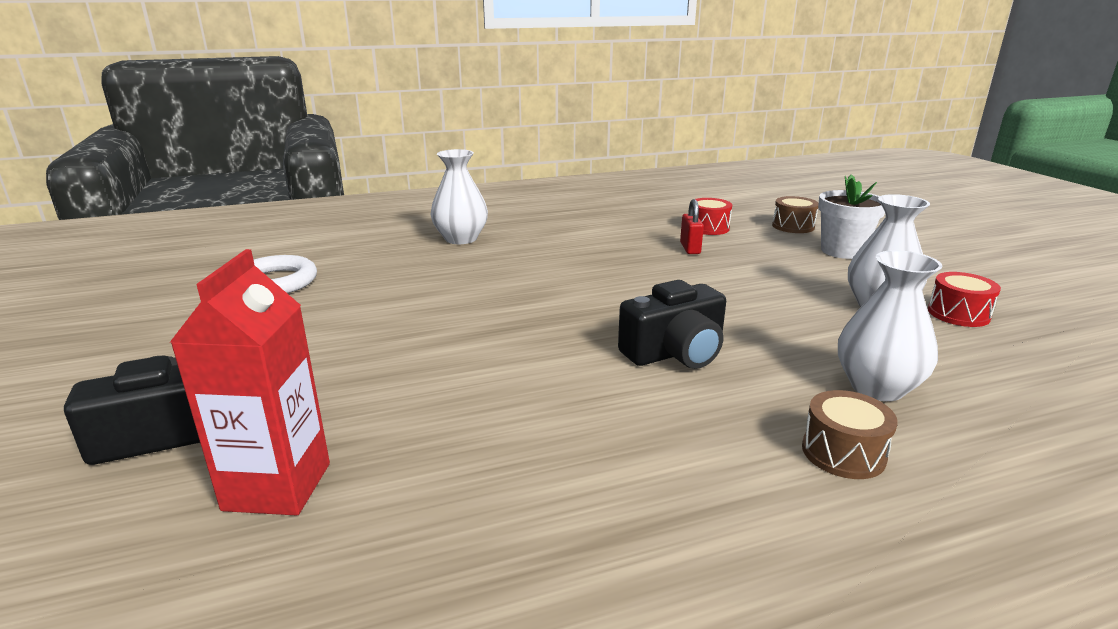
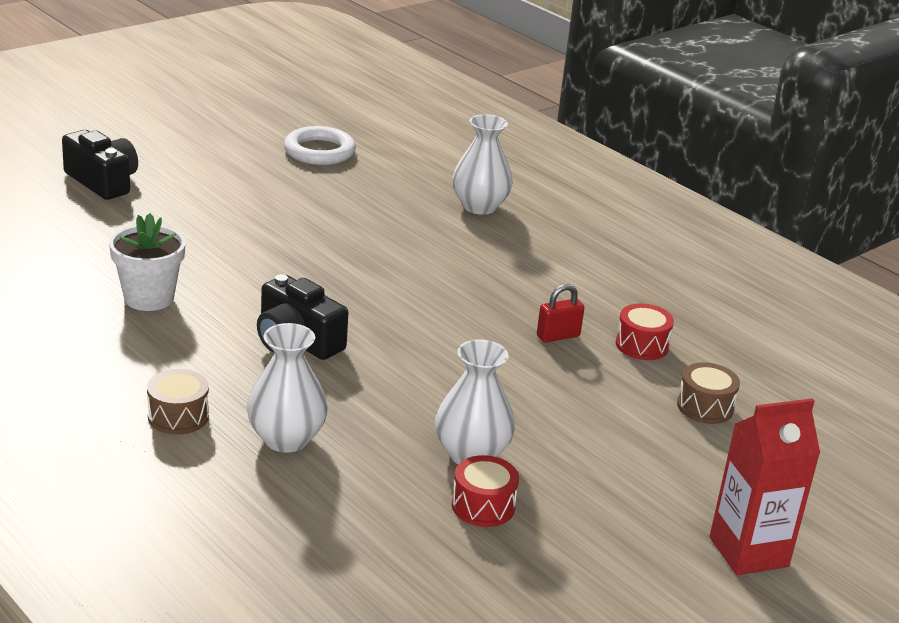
camera: 65 degrees right, 5 degrees up
red carton [170,249,330,516] -> red carton moved to [710,398,820,575]
white flower pot [818,174,885,259] -> white flower pot moved to [109,213,186,311]

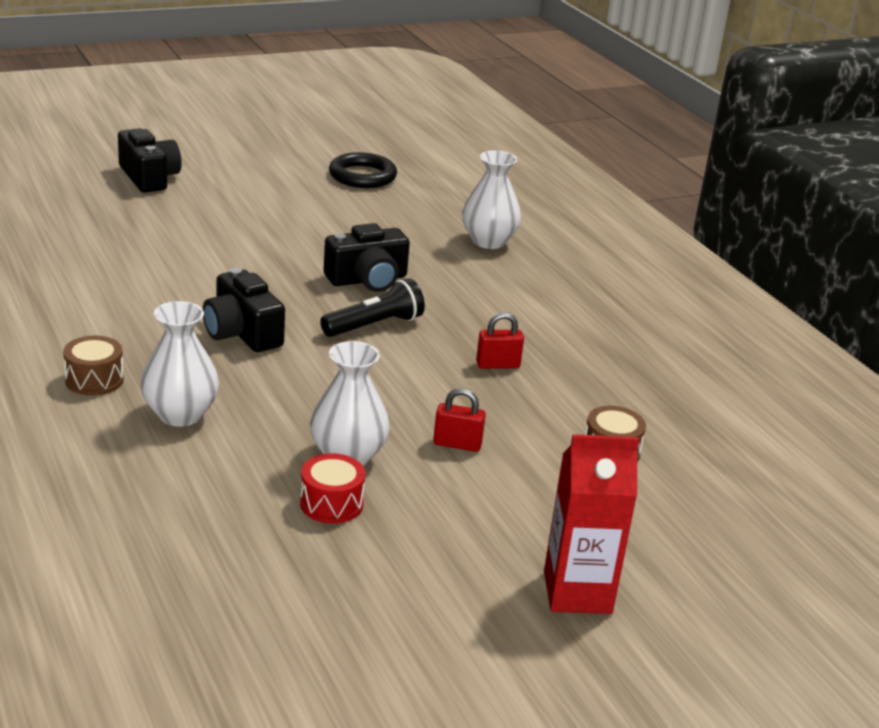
camera: 15 degrees right, 0 degrees up
white flower pot [109,213,186,311] -> none
white ring [284,126,356,165] -> black ring [329,152,397,188]
red drum [616,304,674,360] -> none
none -> black flashlight [320,278,425,337]
none -> black camera [324,223,410,292]
none -> red padlock [433,388,486,452]

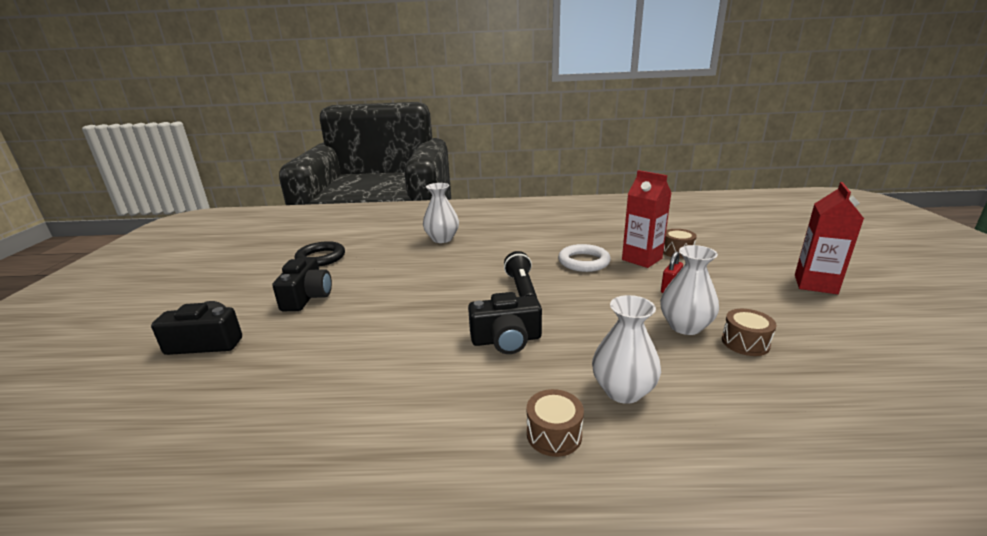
camera: 60 degrees left, 5 degrees down
red drum [300,454,366,523] -> brown drum [722,309,776,356]
black camera [324,223,410,292] -> black camera moved to [272,257,332,311]
red padlock [476,312,524,369] -> white ring [558,244,611,272]
none -> red carton [622,170,671,268]

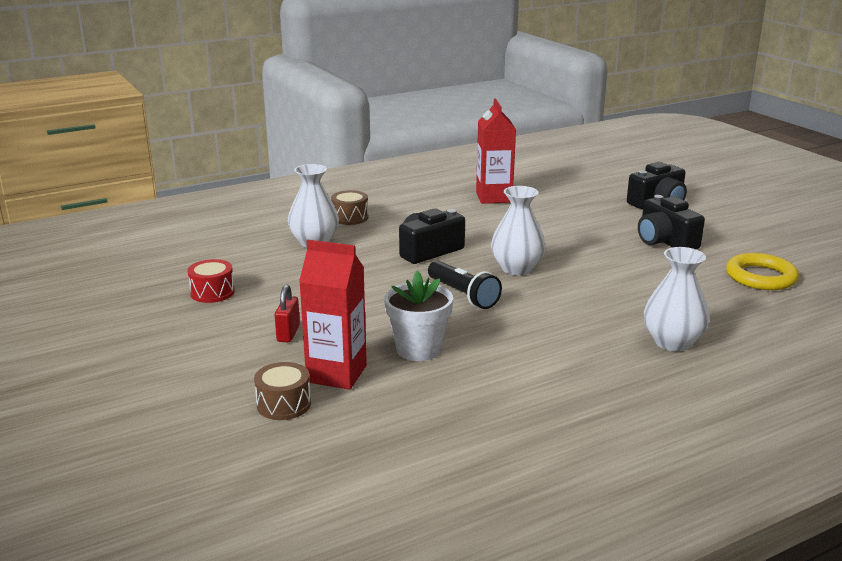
camera: 150 degrees right, 0 degrees up
black ring [295,241,345,267] -> yellow ring [726,253,799,290]
white ring [558,244,611,272] -> white flower pot [384,271,453,361]
white vase [660,245,719,335] -> white vase moved to [491,186,546,276]
brown drum [722,309,776,356] -> red drum [188,259,235,303]
red carton [795,182,864,294] -> red carton moved to [476,99,516,204]

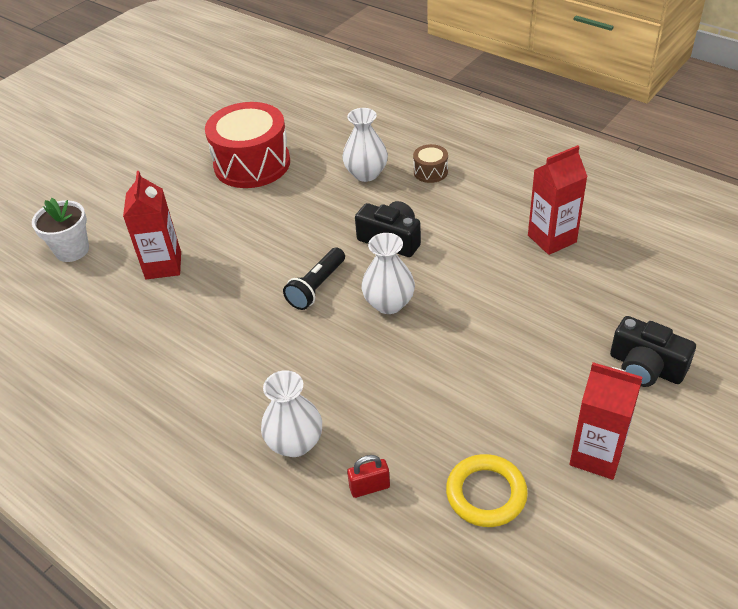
camera: 70 degrees right, 20 degrees up
red drum [188,259,235,303] -> red drum [205,102,290,188], size x2.30
brown drum [254,362,311,420] -> none
red padlock [275,284,300,343] -> red padlock moved to [347,455,390,498]
white flower pot [384,271,453,361] -> white flower pot moved to [32,198,89,262]
black camera [638,195,705,249] -> none
none -> red carton [569,362,642,480]

